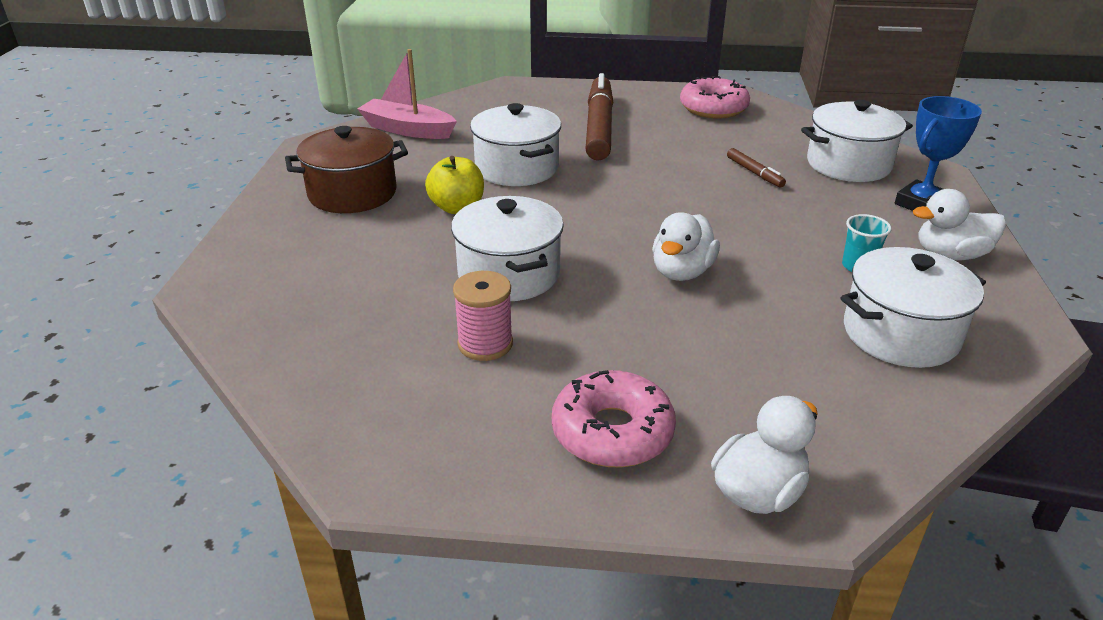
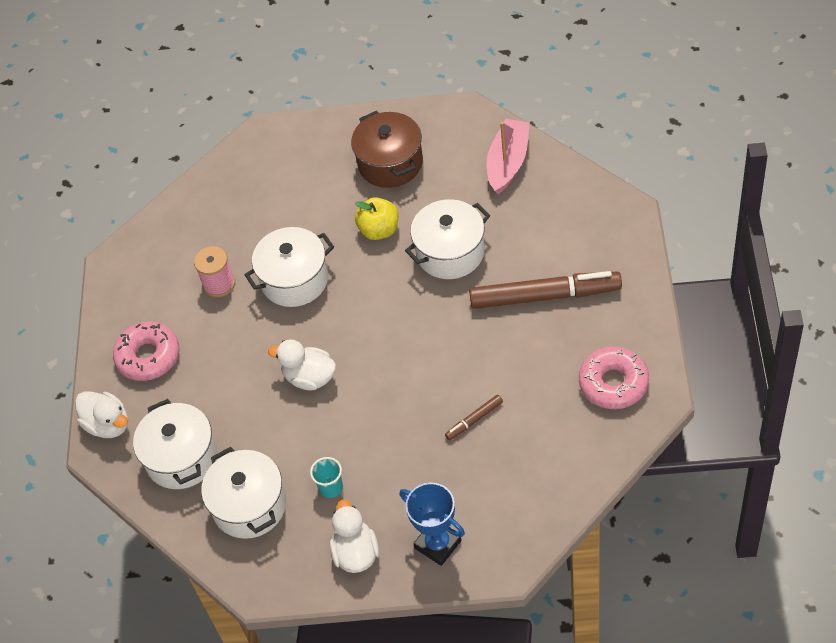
camera: 90 degrees right, 20 degrees up
white pot [801,100,913,182] -> white pot moved to [133,399,217,489]

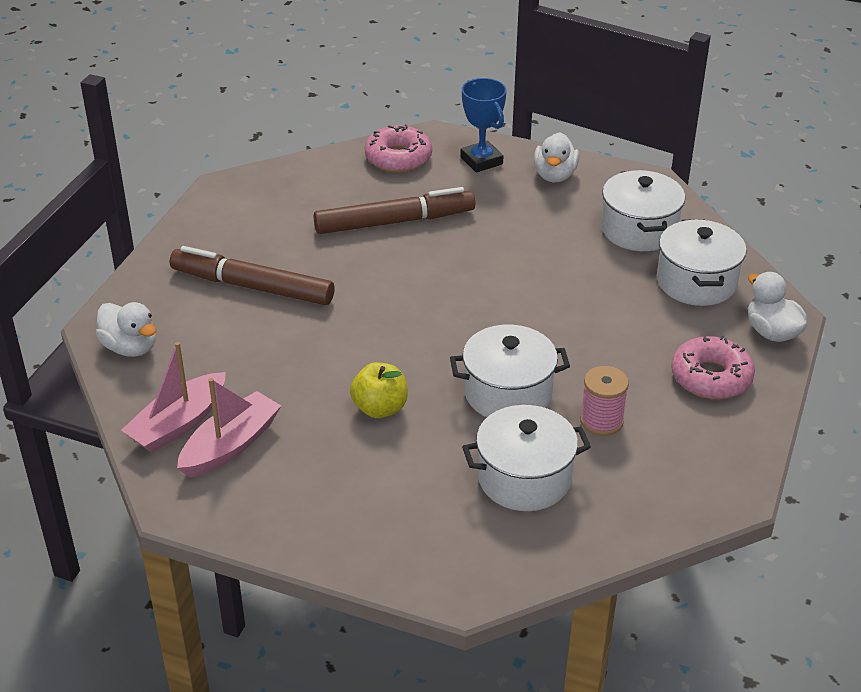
camera: 165 degrees left, 15 degrees down
white duck [268,339,336,390] -> white duck moved to [96,302,156,357]
turquoise cup [310,457,343,498] -> none
brown pot [351,111,423,188] -> none
white pot [405,199,490,279] -> white pot moved to [462,405,591,511]
brown marker [445,395,503,440] -> brown marker [314,187,475,234], size x2.30
pink donut [579,346,649,409] -> pink donut moved to [365,124,432,173]
none -> pink boat [177,378,281,478]

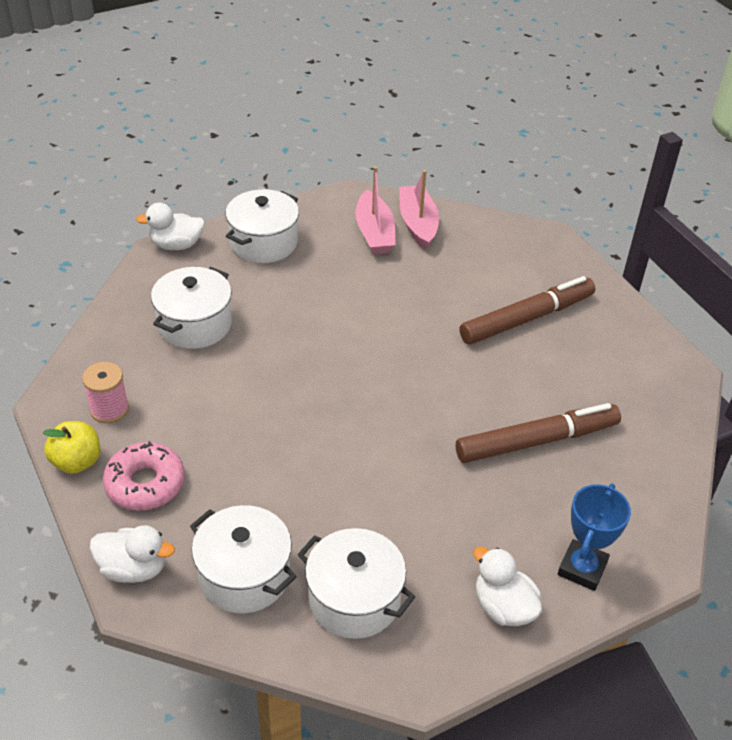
camera: 130 degrees right, 5 degrees up
white duck [96,302,156,357] -> white duck moved to [136,202,205,250]
brown marker [314,187,475,234] -> brown marker turned 135 degrees counterclockwise [456,403,621,463]
yellow apple [350,362,408,418] -> yellow apple moved to [43,421,100,474]
pink donut [365,124,432,173] -> none
white pot [450,325,570,417] -> white pot moved to [226,189,299,263]
blue trophy [460,78,507,173] -> blue trophy turned 75 degrees counterclockwise [558,484,631,591]
pink spool [580,366,629,436] -> pink spool moved to [82,362,129,423]

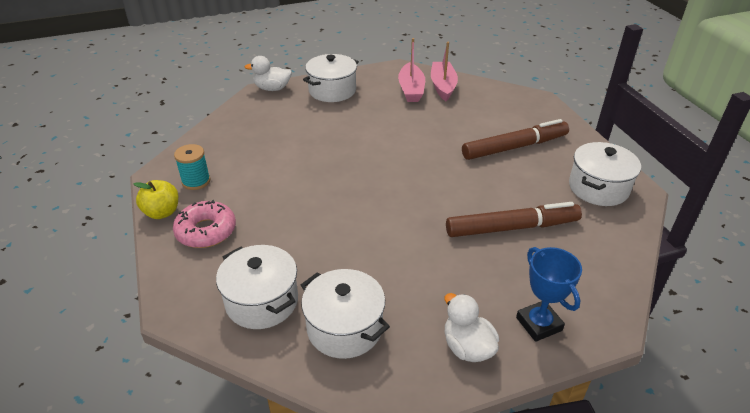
camera: 10 degrees right, 5 degrees down
pink spool [82,362,129,423] -> turquoise spool [174,144,210,190]
white duck [90,525,175,583] -> none
white pot [151,267,232,349] -> white pot moved to [569,142,641,206]
blue trophy [558,484,631,591] -> blue trophy turned 60 degrees counterclockwise [516,247,582,342]

